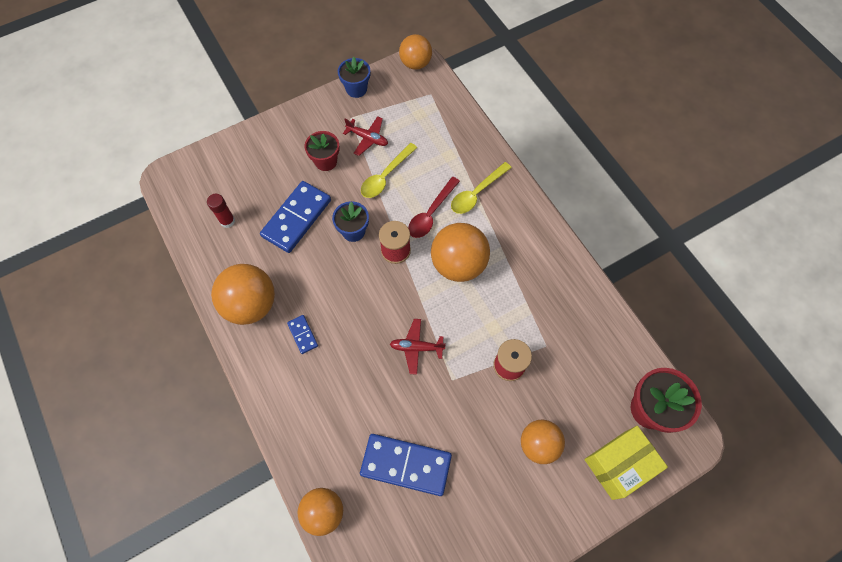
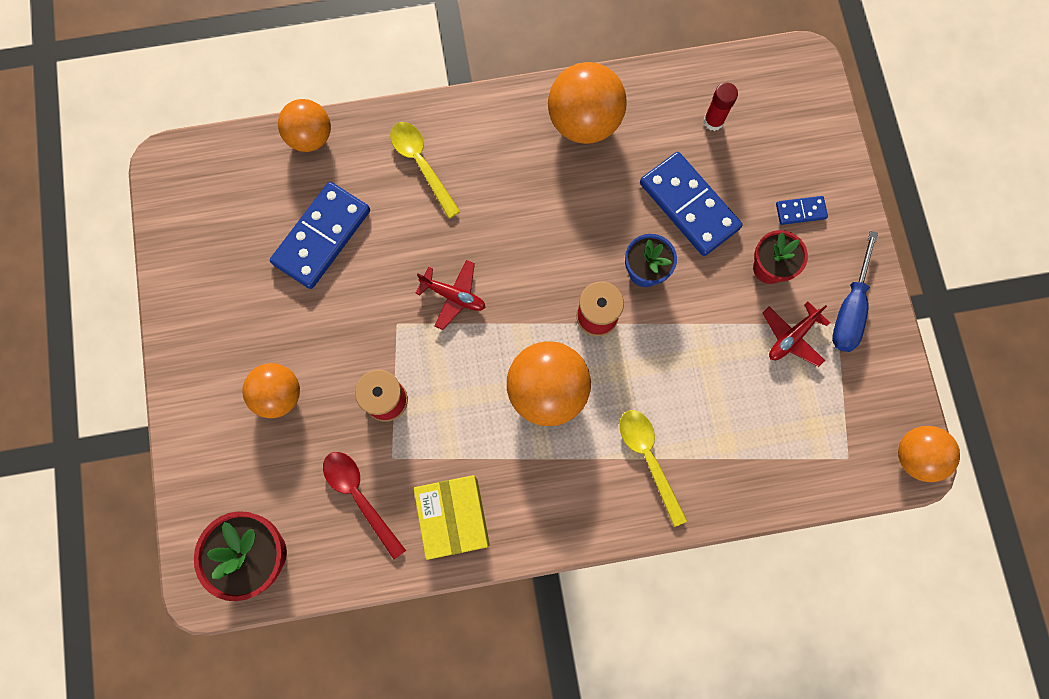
camera: 110 degrees right, 10 degrees up
blue domino [287,315,318,354] -> blue domino moved to [776,196,828,225]
blue flower pot [338,57,370,98] -> none
yellow spoon [361,143,417,198] -> yellow spoon moved to [390,122,460,218]
red plane [390,319,446,375] -> red plane turned 90 degrees clockwise [416,260,486,330]
red spoon [408,177,460,238] -> red spoon moved to [323,452,406,559]
yellow box [584,426,668,500] -> yellow box moved to [414,475,490,560]
none -> blue screwdriver [832,231,878,352]

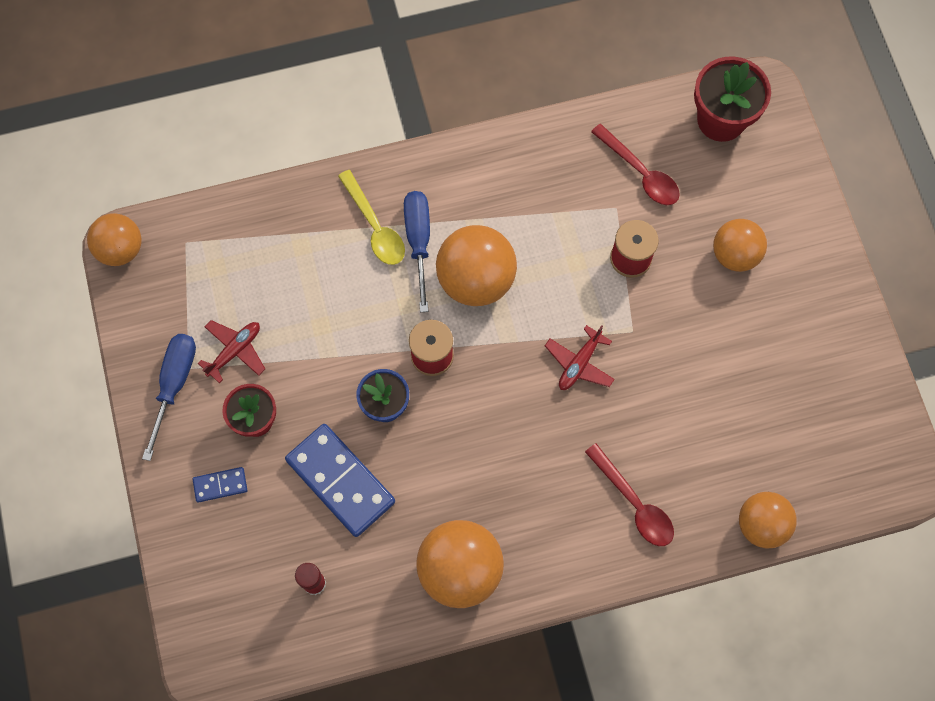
camera: 175 degrees right, 5 degrees down
blue domino [270,182,370,289] -> none
yellow spoon [390,122,460,218] -> red spoon [585,443,674,546]
yellow box [414,475,490,560] -> none
red plane [416,260,486,330] -> red plane turned 75 degrees counterclockwise [545,325,615,390]
none -> blue screwdriver [404,191,430,312]

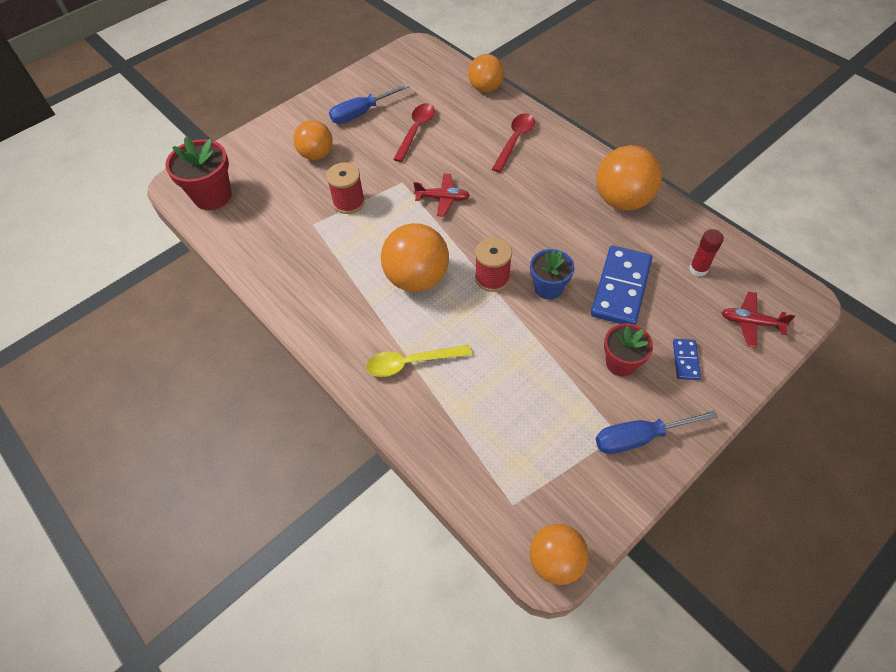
camera: 115 degrees left, 15 degrees down
blue domino [193,467,247,503] -> blue domino turned 45 degrees clockwise [673,339,701,380]
red plane [198,320,265,383] -> red plane moved to [721,291,795,348]
yellow spoon [338,170,405,265] -> yellow spoon turned 135 degrees counterclockwise [366,345,472,377]
blue screwdriver [404,191,430,312] -> blue screwdriver moved to [329,84,410,124]
red spoon [591,124,680,205] -> red spoon moved to [393,103,435,162]

